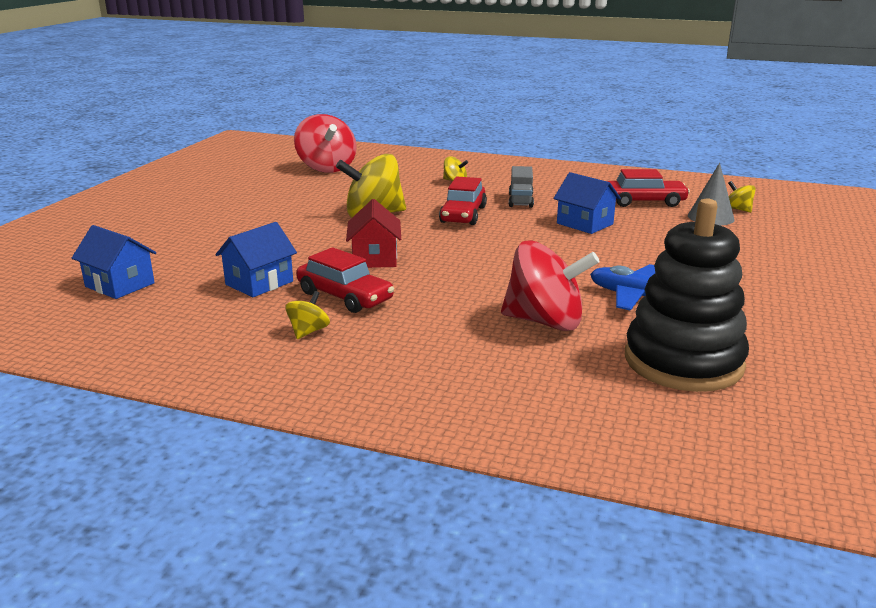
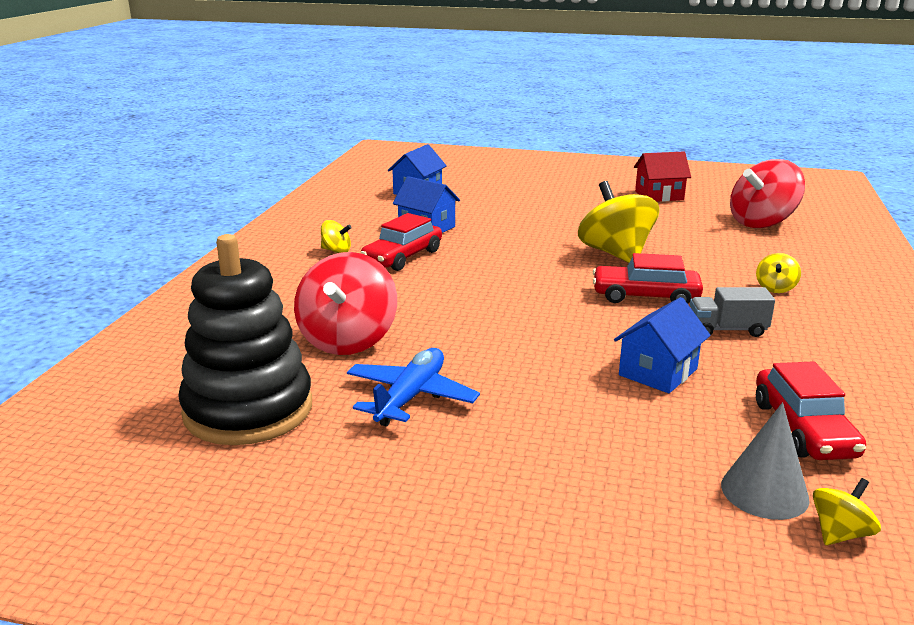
camera: 85 degrees right, 0 degrees up
red house [346,199,401,268] -> red house moved to [634,151,691,202]

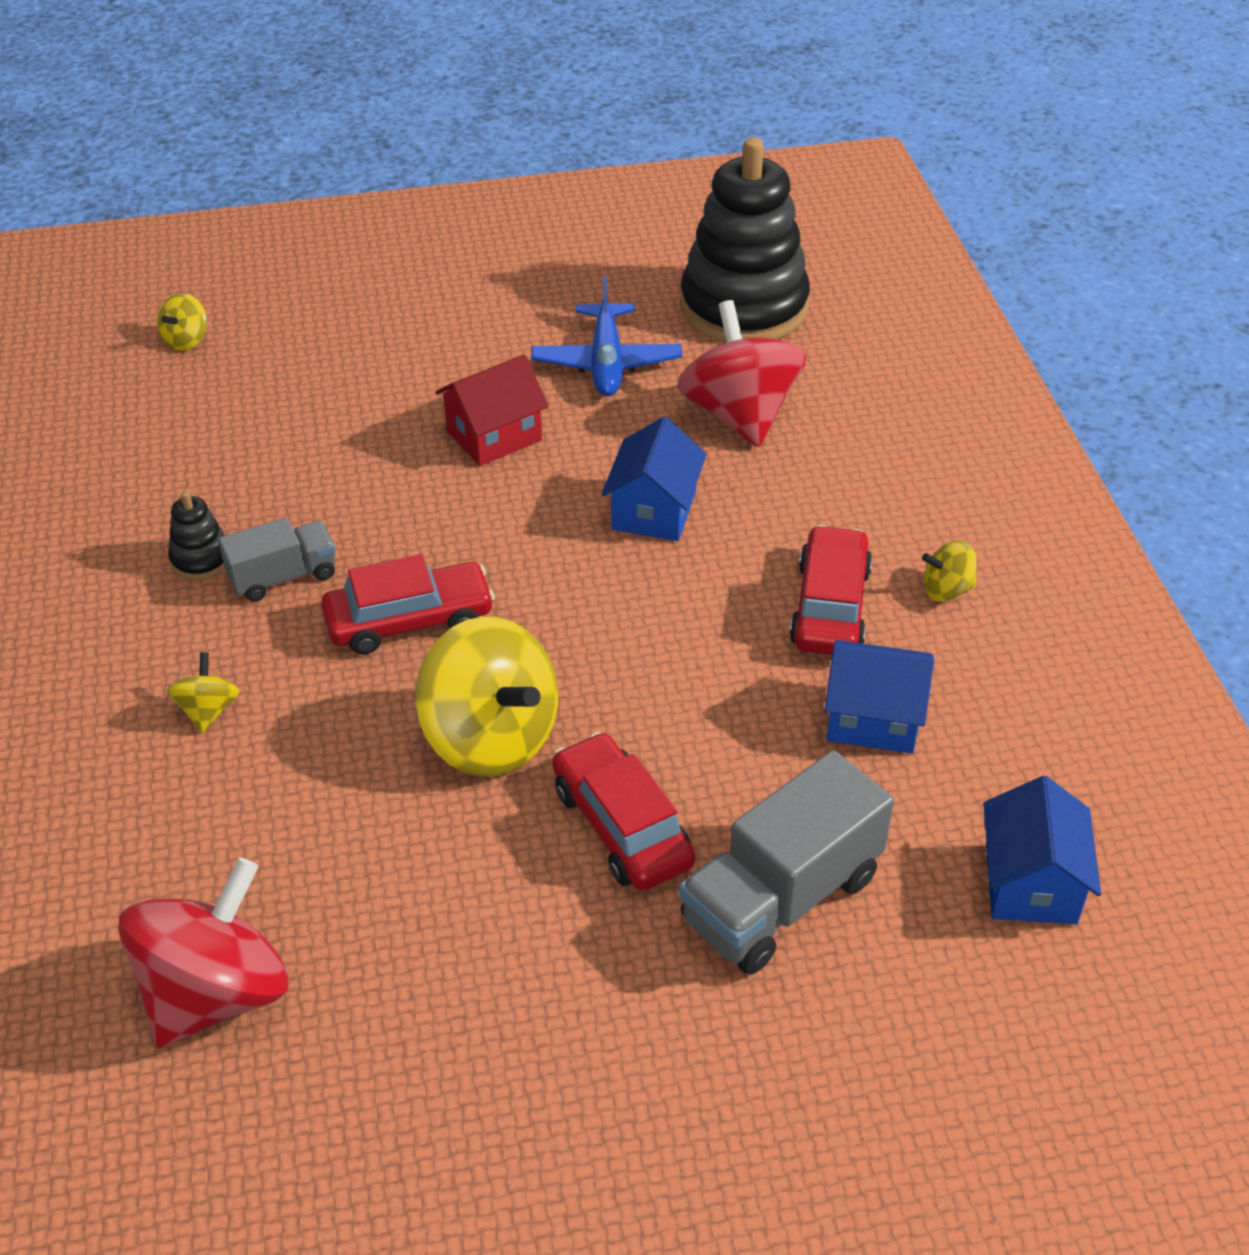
camera: 155 degrees right, 20 degrees up
blue house [614,297,711,393] -> blue house moved to [601,417,707,541]
red house [634,151,691,202] -> red house moved to [435,354,549,466]
grey cone [721,402,810,520] -> none
red car [756,361,866,460] -> red car moved to [552,732,696,891]
none -> black stacking toy [168,491,225,580]
none -> grey truck [679,750,894,975]

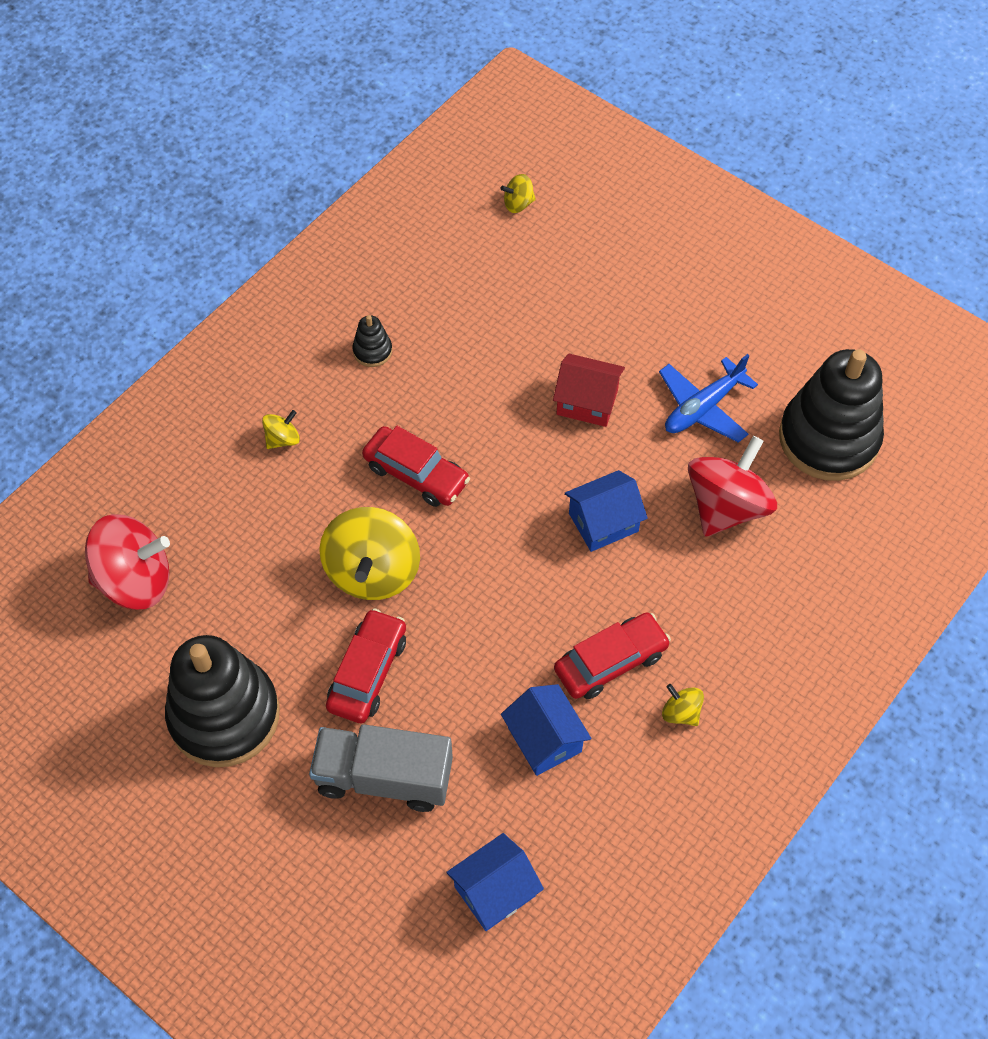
camera: 50 degrees right, 15 degrees up
grey truck [218,518,336,602] -> none
none -> black stacking toy [165,635,279,767]

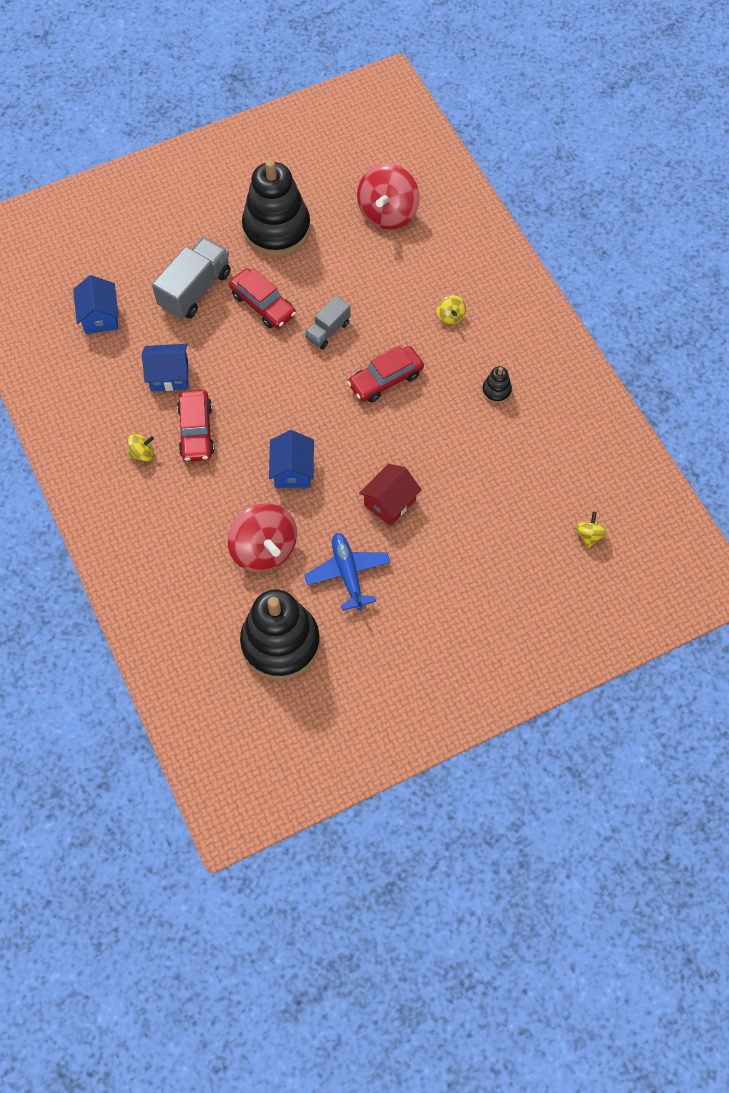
camera: 115 degrees right, 5 degrees up
yellow spinning top [319,507,420,600] -> grey truck [305,296,351,349]

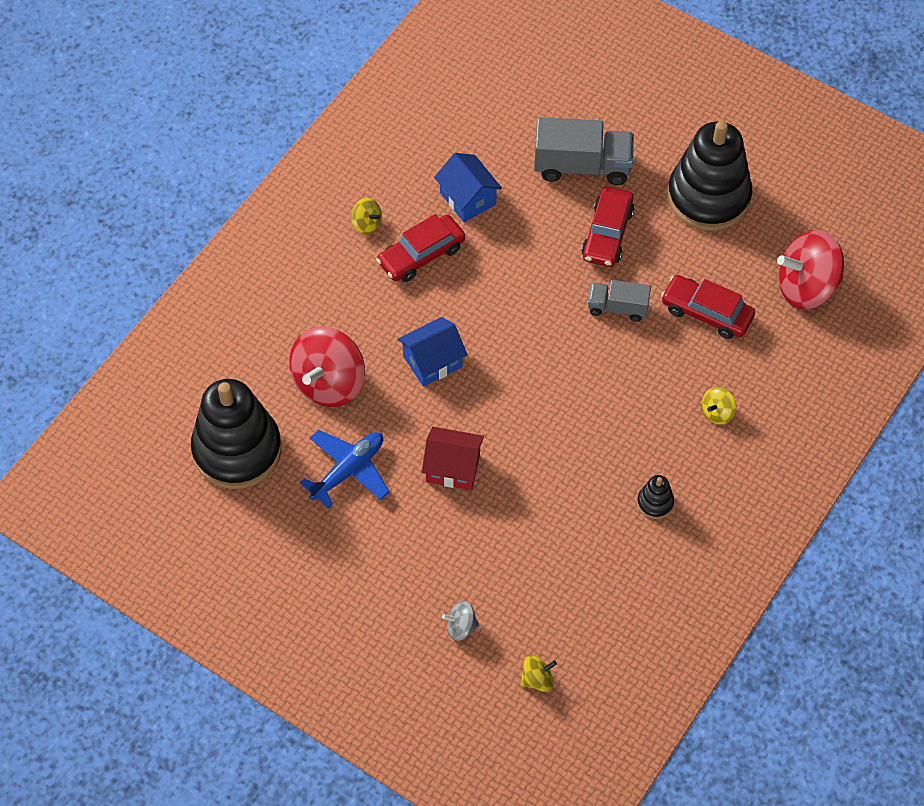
camera: 60 degrees right, 5 degrees down
blue house [73,275,119,334] -> none
red car [347,345,424,402] -> red car moved to [661,275,755,339]
none -> grey spinning top [442,601,479,641]

